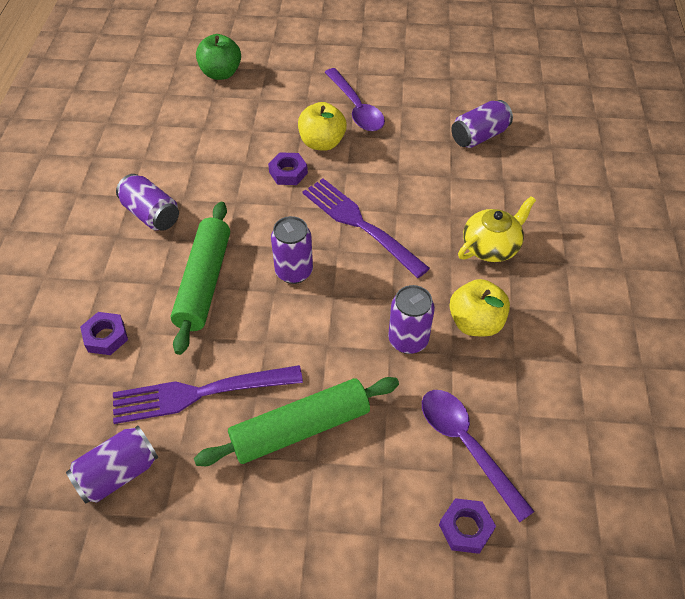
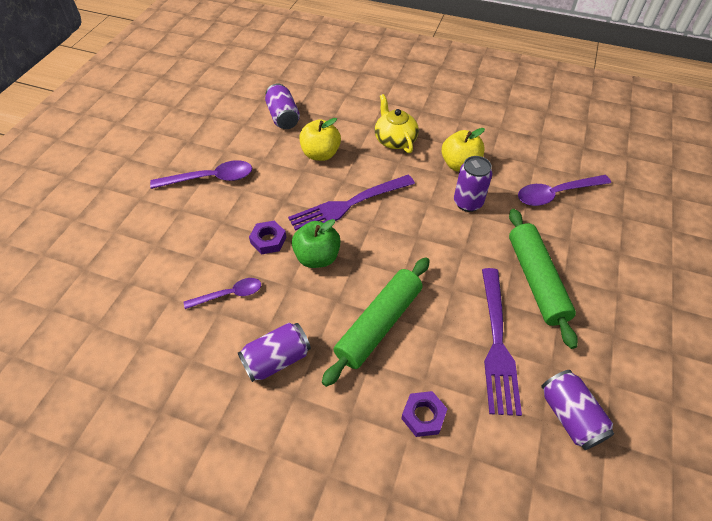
camera: 75 degrees left, 0 degrees up
green rolling pin [171,202,230,355] -> green rolling pin turned 75 degrees counterclockwise [322,257,430,387]
green apple [196,34,241,80] -> green apple moved to [292,219,341,268]
purple can [271,216,313,284] -> none
yellow apple [298,102,347,151] -> yellow apple moved to [299,118,341,161]
purple nut [439,498,496,554] -> none
none -> purple spoon [184,278,261,309]

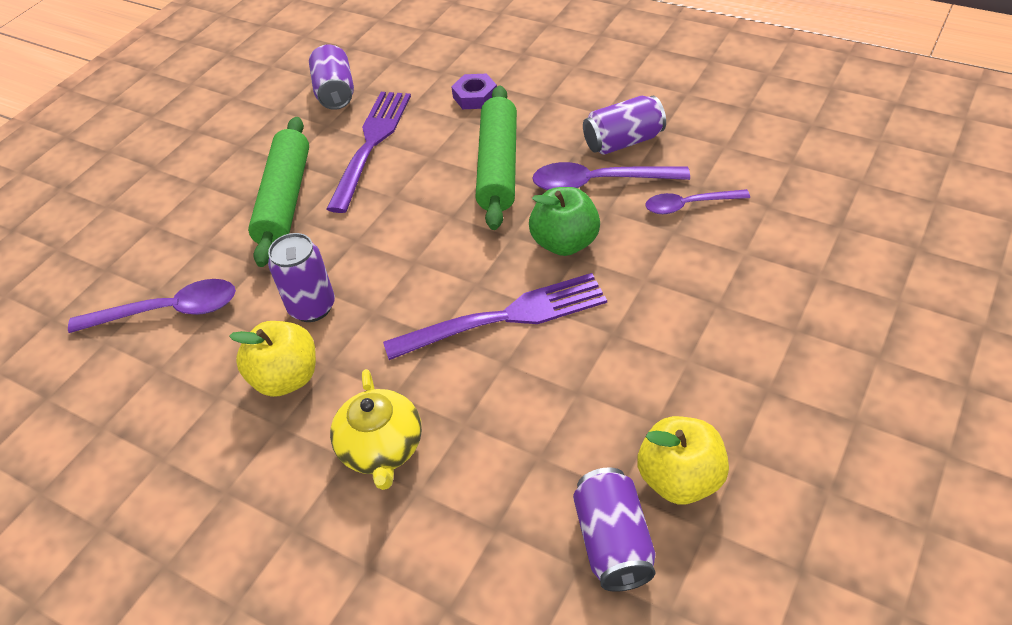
camera: 165 degrees left, 5 degrees down
purple spoon [150,160,252,189] -> purple spoon moved to [532,162,690,190]
purple nut [249,221,287,254] -> none
yellow apple [299,118,341,161] -> yellow apple moved to [637,416,729,504]
green rolling pin [322,257,430,387] -> green rolling pin turned 45 degrees counterclockwise [476,86,517,230]

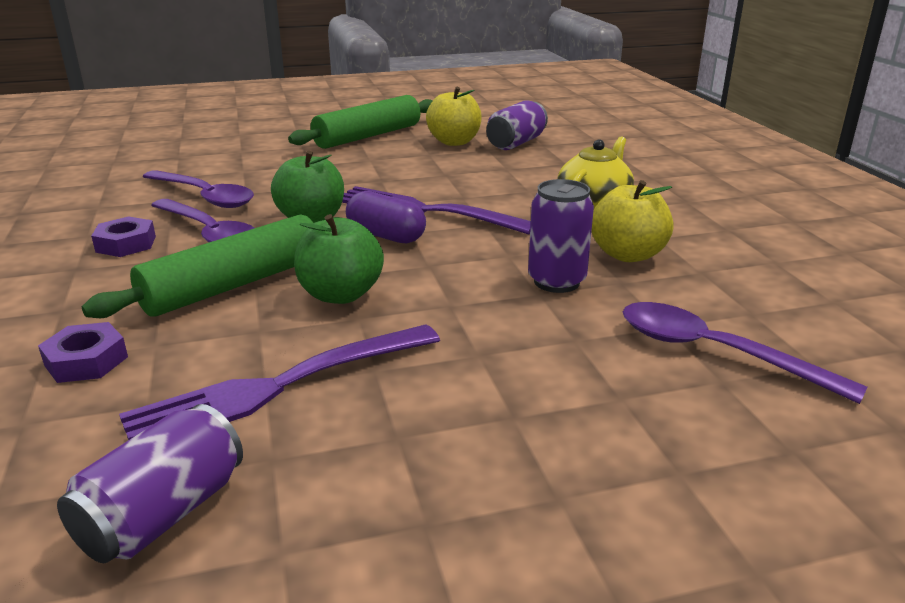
camera: 140 degrees left, 20 degrees down
green rolling pin [248,117,309,267] -> green rolling pin moved to [288,95,432,149]
purple can [583,96,666,155] -> purple nut [91,216,156,257]
purple spoon [645,189,750,214] -> purple spoon [142,170,254,208], size x1.53
none -> green apple [294,214,384,304]
none -> purple capsule [346,191,426,244]

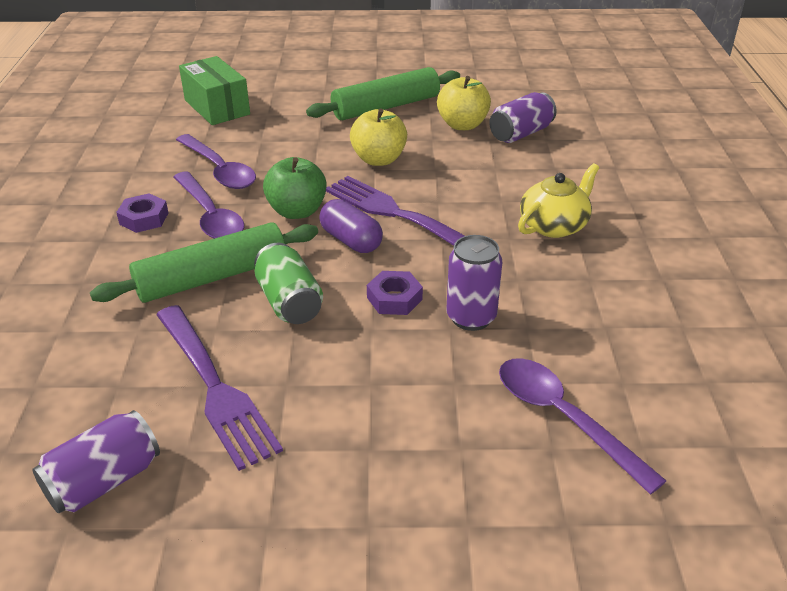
camera: 15 degrees right, 10 degrees up
purple nut [38,322,128,383] -> purple nut moved to [367,271,423,315]
purple fork [119,324,440,440] -> purple fork turned 105 degrees counterclockwise [156,305,283,471]
green apple [294,214,384,304] -> green can [254,243,323,324]
yellow apple [591,180,674,262] -> yellow apple moved to [350,108,407,166]
none -> green box [179,56,250,125]

